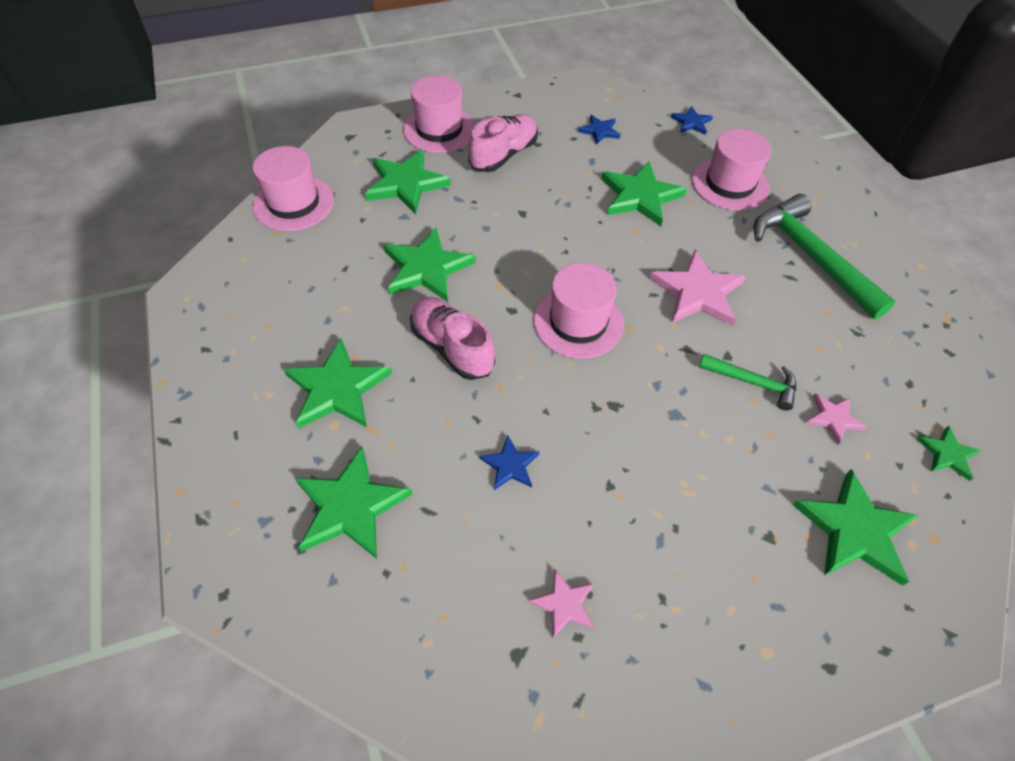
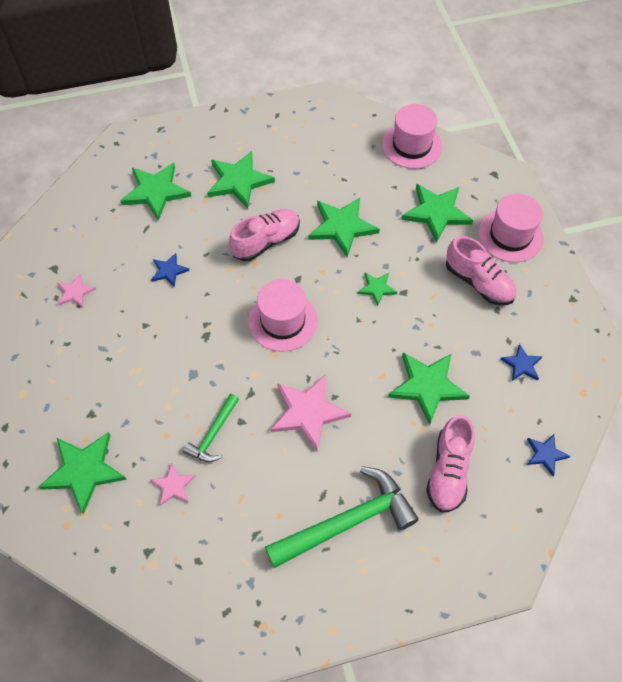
camera: 95 degrees right, 5 degrees up
pink hat [692,129,772,210] -> pink shoe [426,415,475,513]
green star [917,426,981,481] -> green star moved to [358,273,397,306]

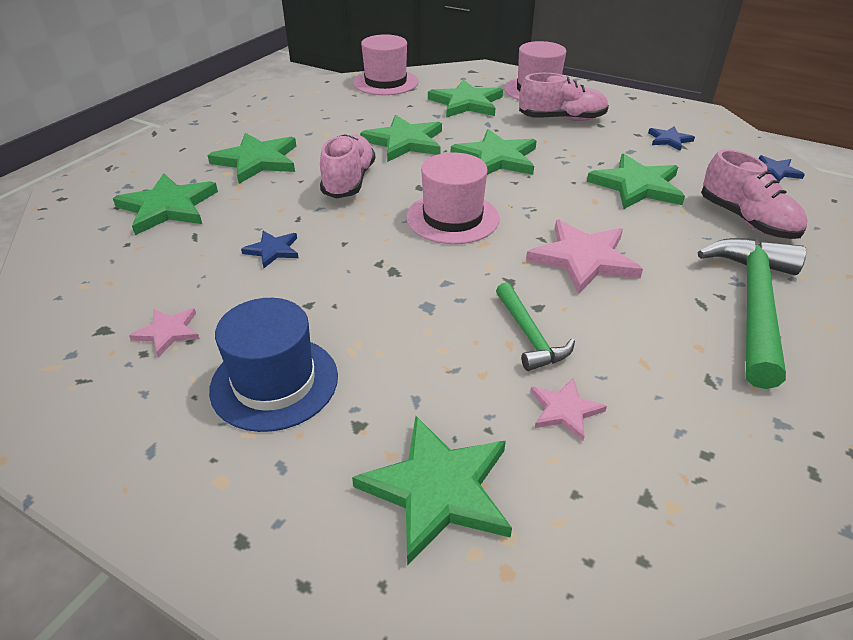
camera: 45 degrees left, 20 degrees down
green star [358,273,397,306] -> green star [451,129,537,175], size x1.89
none -> blue hat [209,298,338,432]

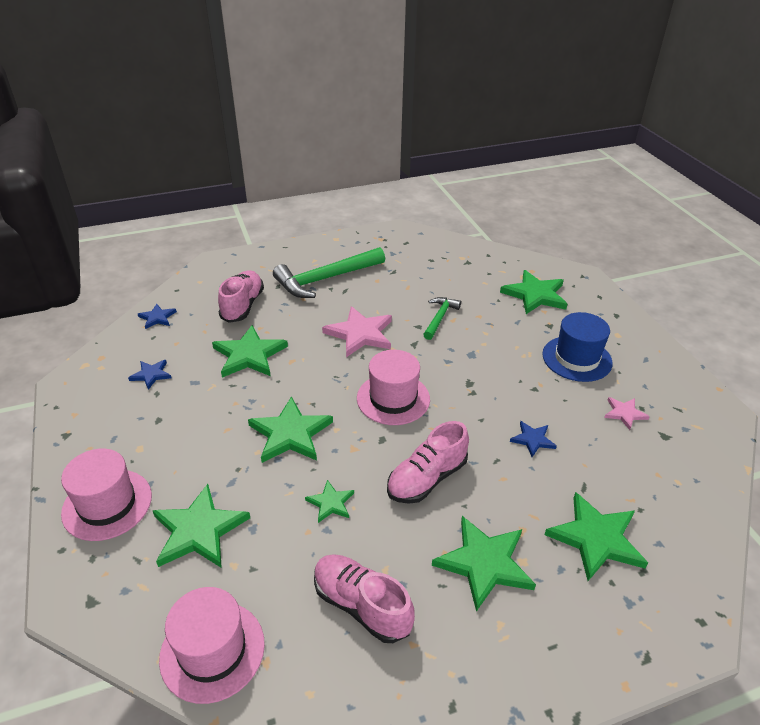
camera: 140 degrees left, 0 degrees up
green star [360,115,442,162] -> green star [305,480,354,523], size x0.53
pink shoe [519,73,609,121] -> pink shoe moved to [314,554,415,643]
pink star [530,378,607,441] -> none

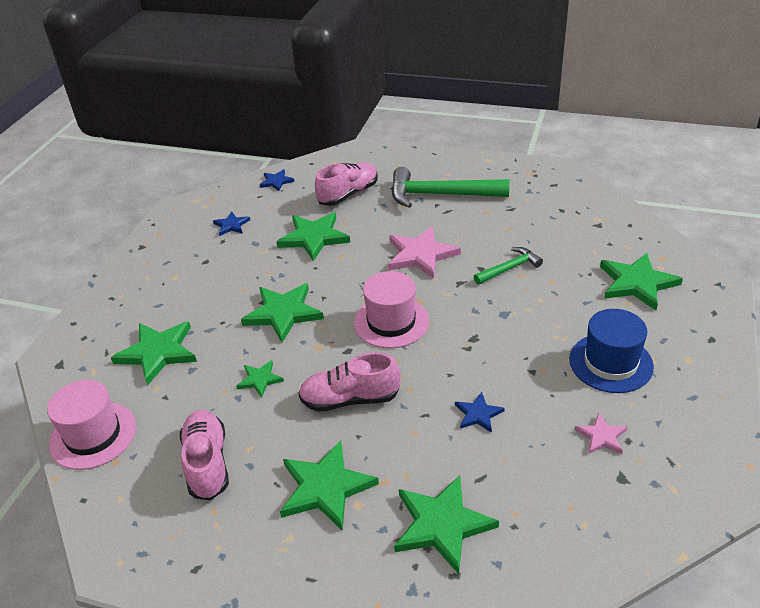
camera: 40 degrees right, 0 degrees up
pink hat [61,448,152,541] -> none

